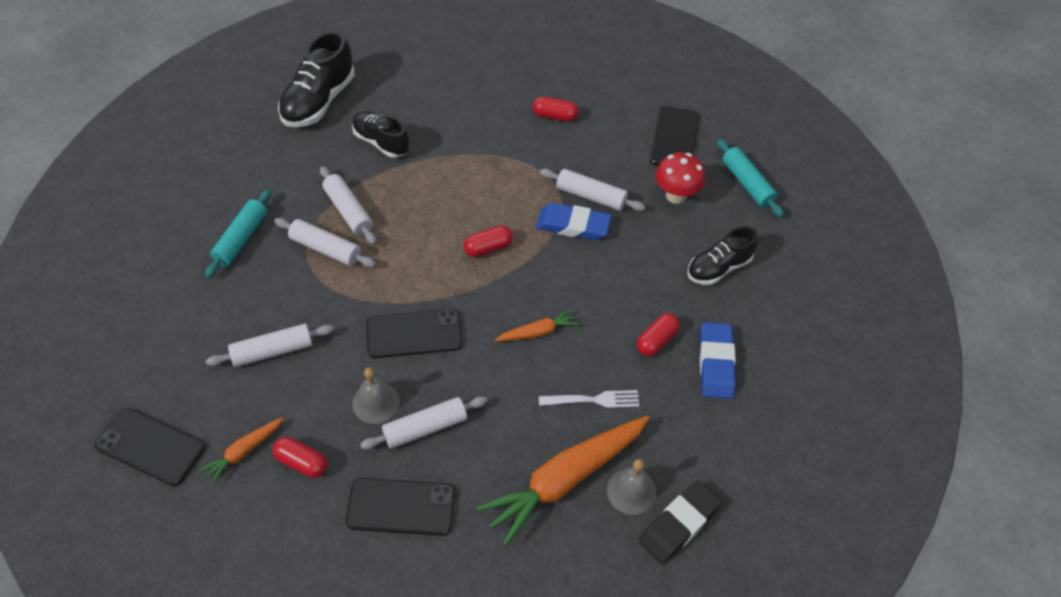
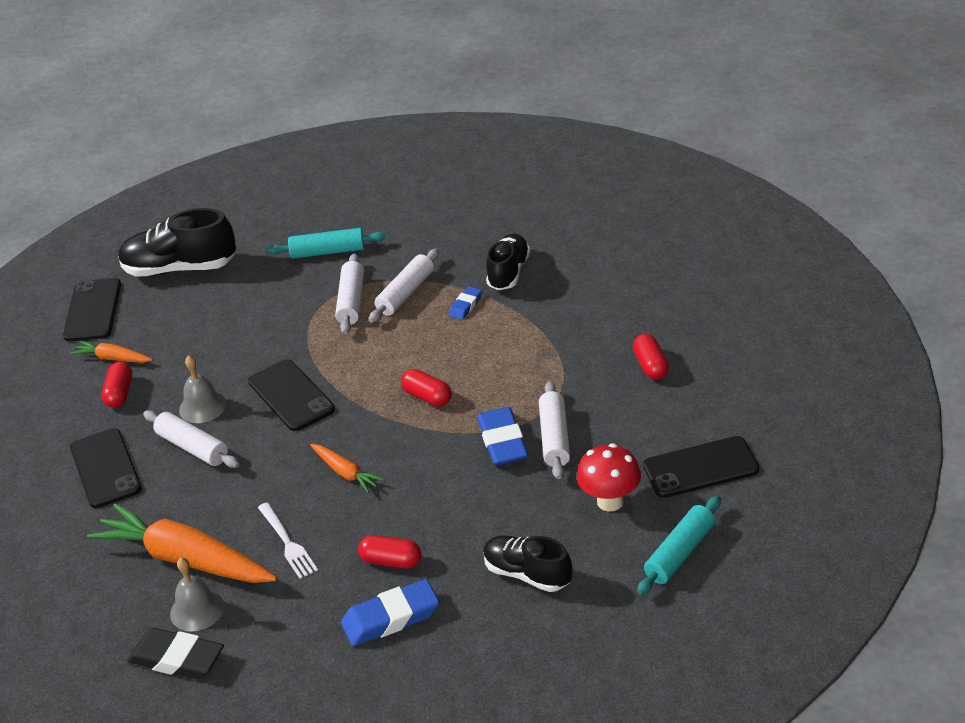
camera: 70 degrees right, 15 degrees down
white rolling pin [206,324,334,367] -> none
black shoe [278,31,355,127] -> black shoe moved to [118,208,236,277]
none -> blue eraser [449,286,482,320]

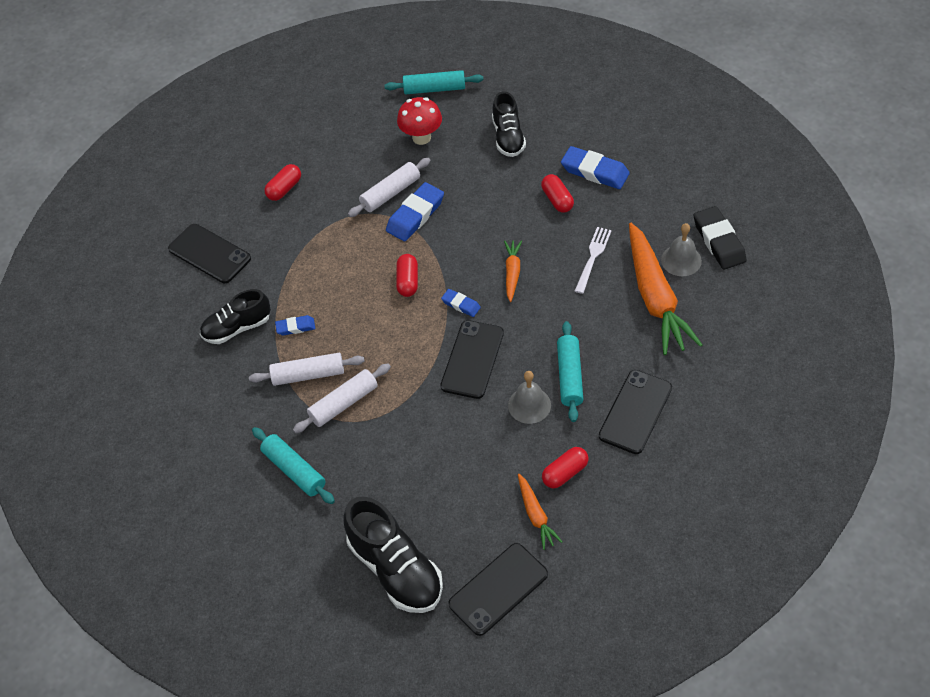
camera: 130 degrees left, 15 degrees up
white rolling pin [143,410,239,468] -> turquoise rolling pin [557,321,583,422]
black phone [643,436,759,498] -> black phone moved to [168,224,251,283]
none -> blue eraser [441,289,481,317]

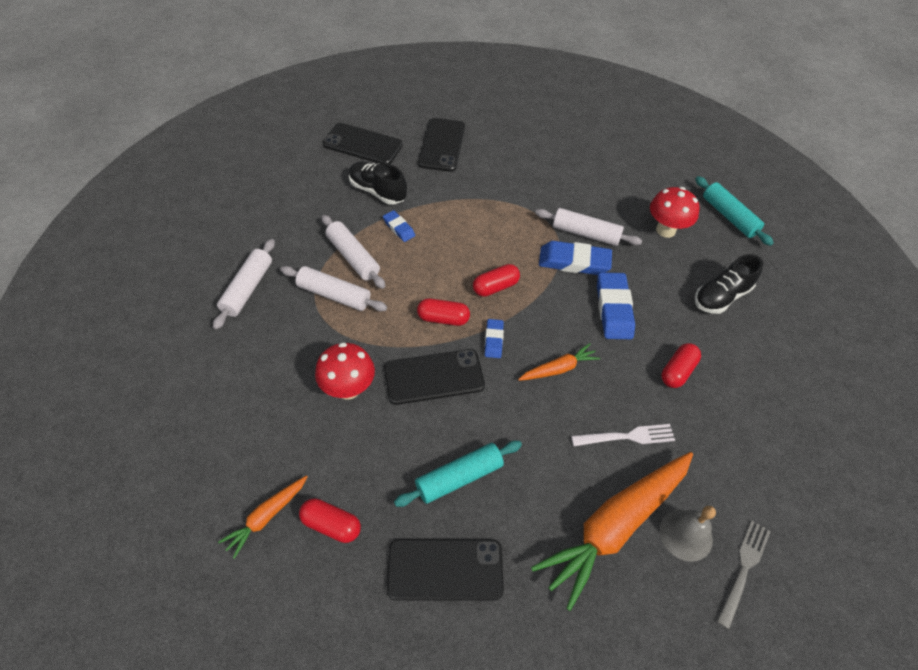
camera: 55 degrees right, 0 degrees up
turquoise rolling pin [252,427,335,504] -> white rolling pin [213,239,275,330]
red capsule [264,164,301,201] -> red capsule moved to [417,298,470,326]
black shoe [343,497,443,613] -> none
black phone [448,543,548,636] -> black phone moved to [323,123,403,164]
grey bell [508,371,551,424] -> none
blue eraser [561,146,630,189] -> blue eraser moved to [597,272,635,339]
black eraser [694,206,747,269] -> grey fork [717,521,771,629]
none -> red mushroom [315,342,375,400]

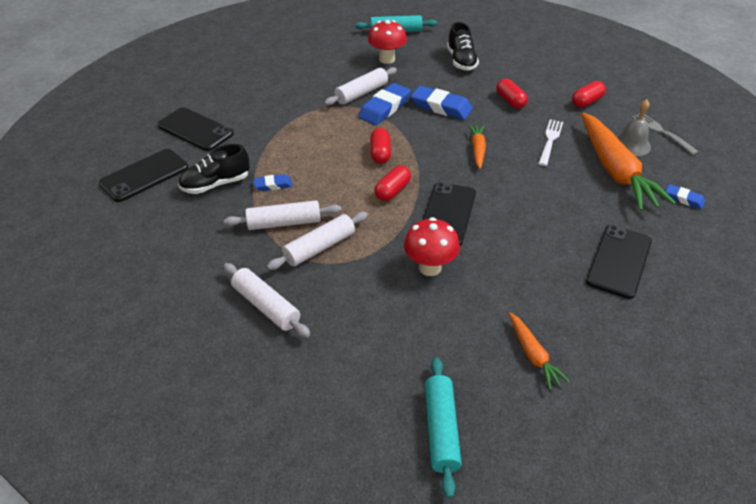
camera: 60 degrees left, 10 degrees down
red capsule [299,498,361,543] -> red capsule moved to [572,81,606,108]
turquoise rolling pin [394,441,522,507] -> turquoise rolling pin moved to [425,357,462,498]
blue eraser [485,319,504,358] -> blue eraser moved to [665,184,705,209]

